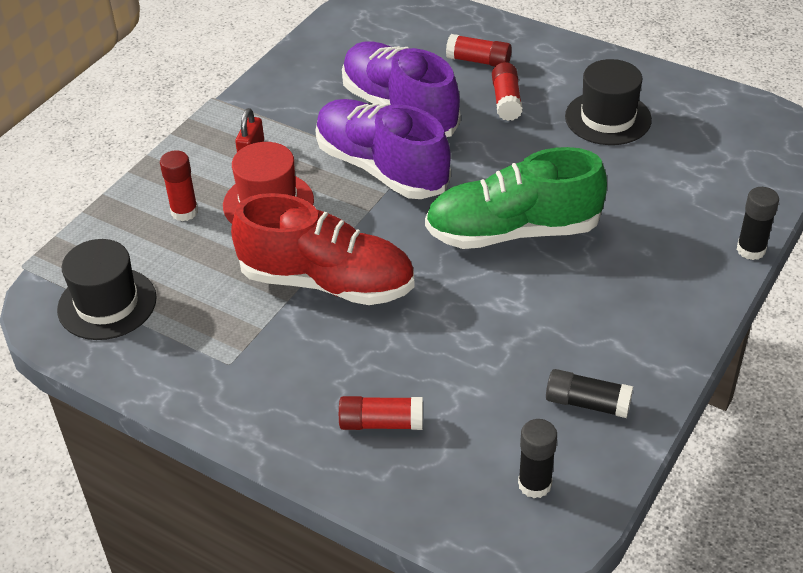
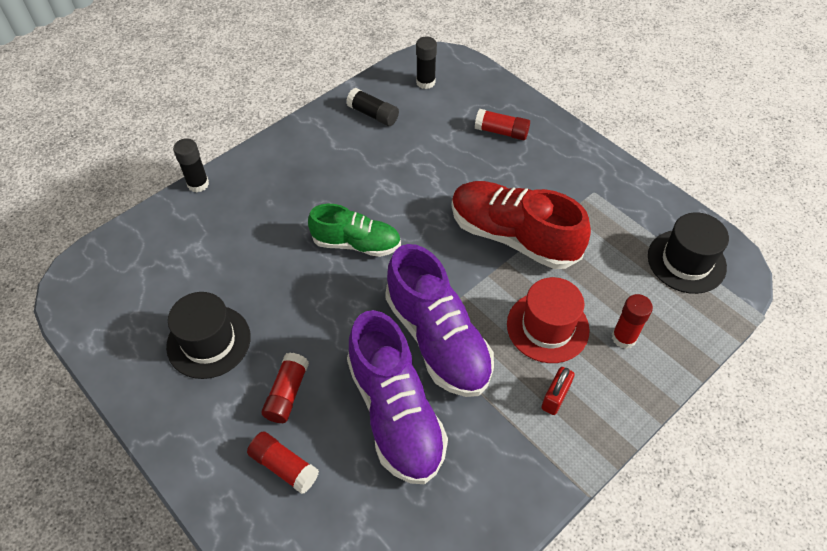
camera: 165 degrees left, 10 degrees up
green shoe [425,147,607,249] -> green shoe [308,204,401,257], size x0.63

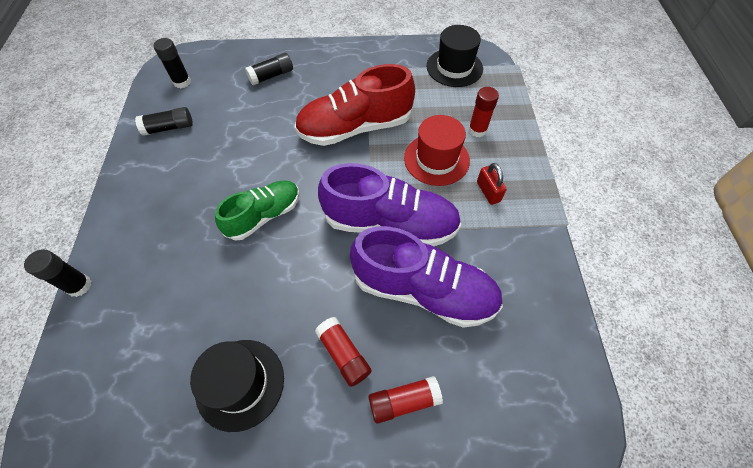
camera: 50 degrees left, 5 degrees up
red glue stick [475,109,530,140] -> black glue stick [245,53,293,86]

